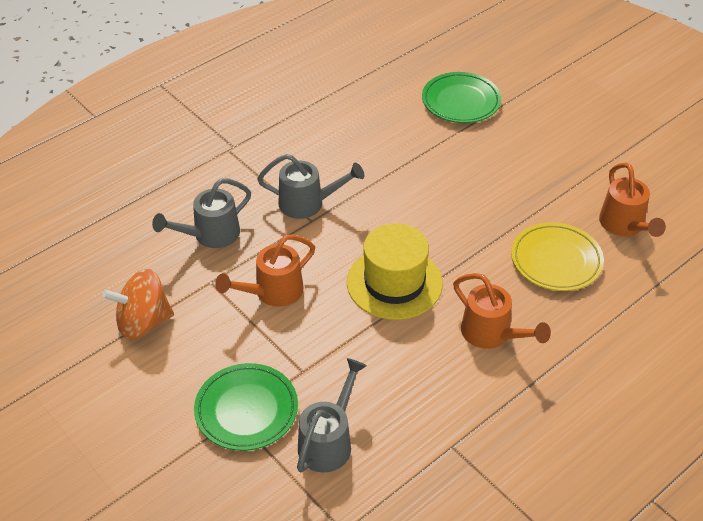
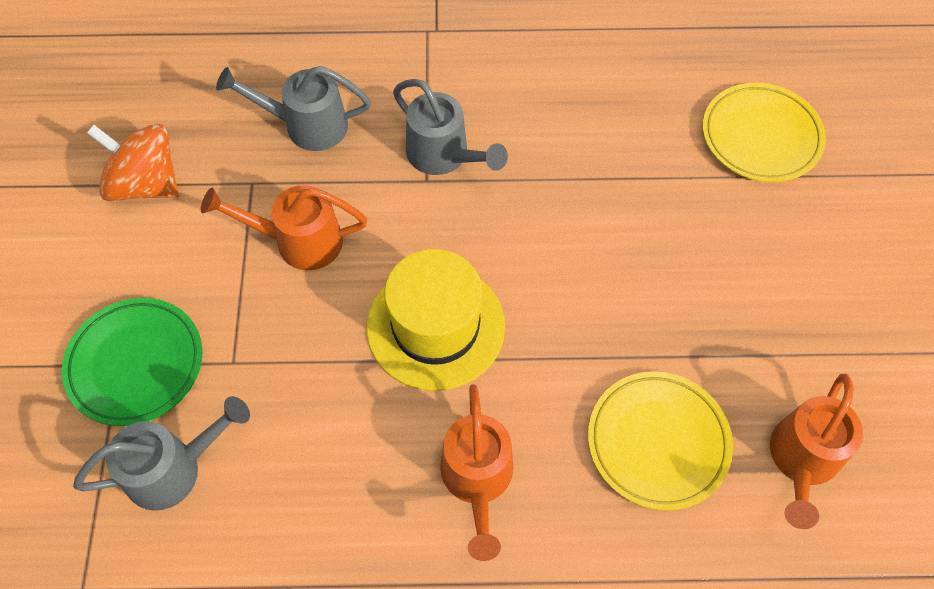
camera: 40 degrees right, 15 degrees up
green plate [422,72,501,123] -> yellow plate [702,83,826,182]

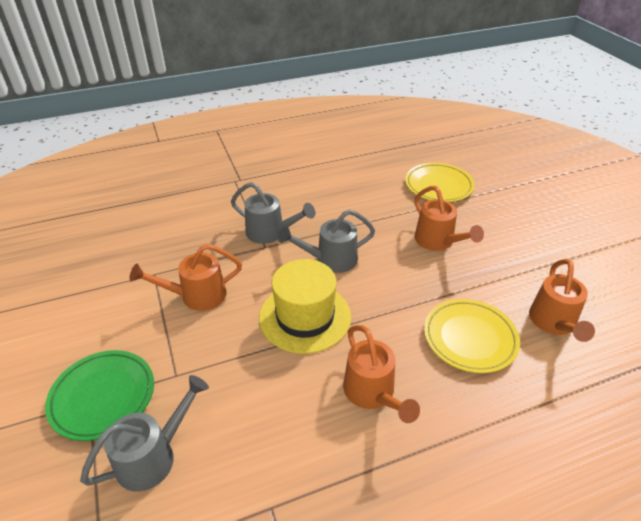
camera: 20 degrees left, 20 degrees down
orange spinning top [87,124,179,201] -> none
grey watering can [216,66,371,151] -> grey watering can moved to [278,209,375,273]
none -> orange watering can [414,186,484,251]

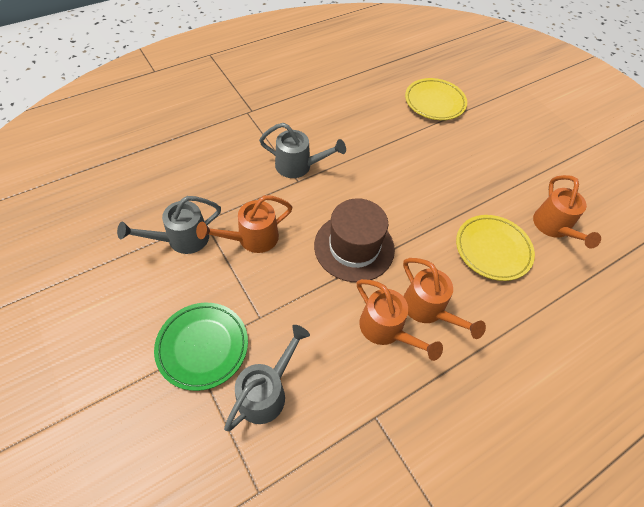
camera: 15 degrees left, 15 degrees up
yellow hat [259,259,351,354] -> brown hat [314,198,395,282]
grey watering can [278,209,375,273] -> grey watering can moved to [117,196,221,254]
orange watering can [414,186,484,251] -> orange watering can moved to [357,279,443,361]

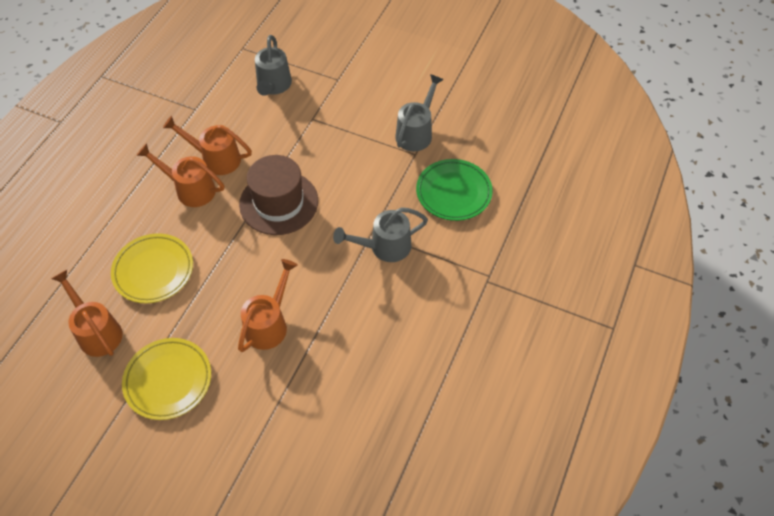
camera: 150 degrees right, 0 degrees up
green plate [154,303,248,391] -> green plate moved to [416,159,493,221]
orange watering can [196,195,292,253] -> orange watering can moved to [238,259,297,352]
yellow plate [405,78,467,120] -> yellow plate moved to [122,338,211,420]

